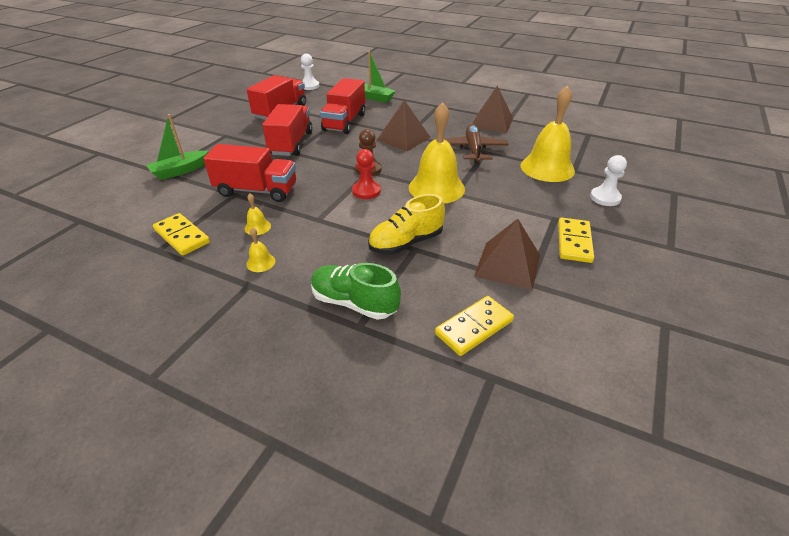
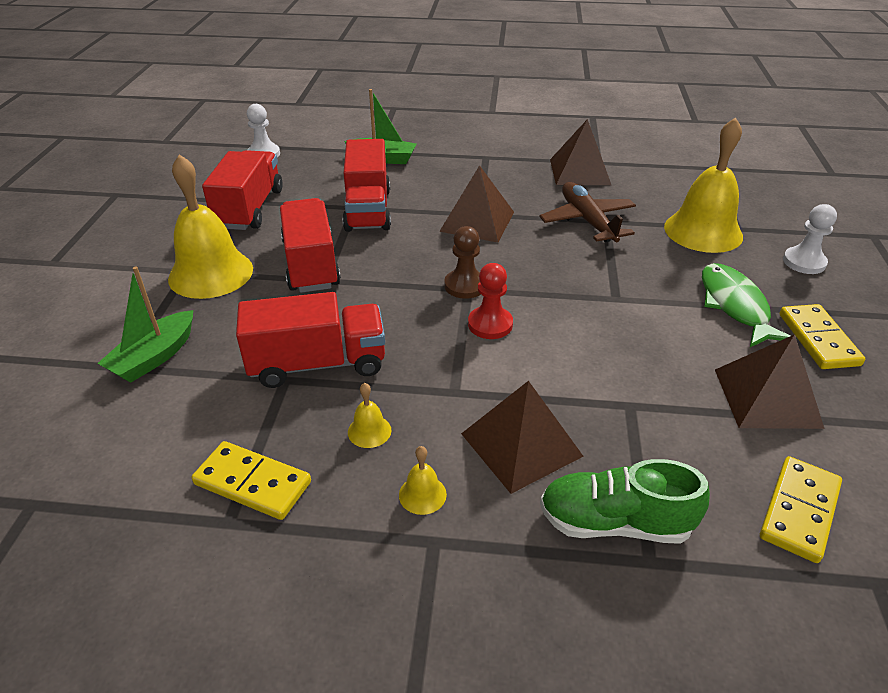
camera: 20 degrees left, 0 degrees up
yellow shoe [368,194,445,255] -> none
yellow bell [409,102,465,204] -> yellow bell moved to [168,154,253,299]
none -> brown pyramid [461,381,584,494]
none -> green fish [702,263,797,347]

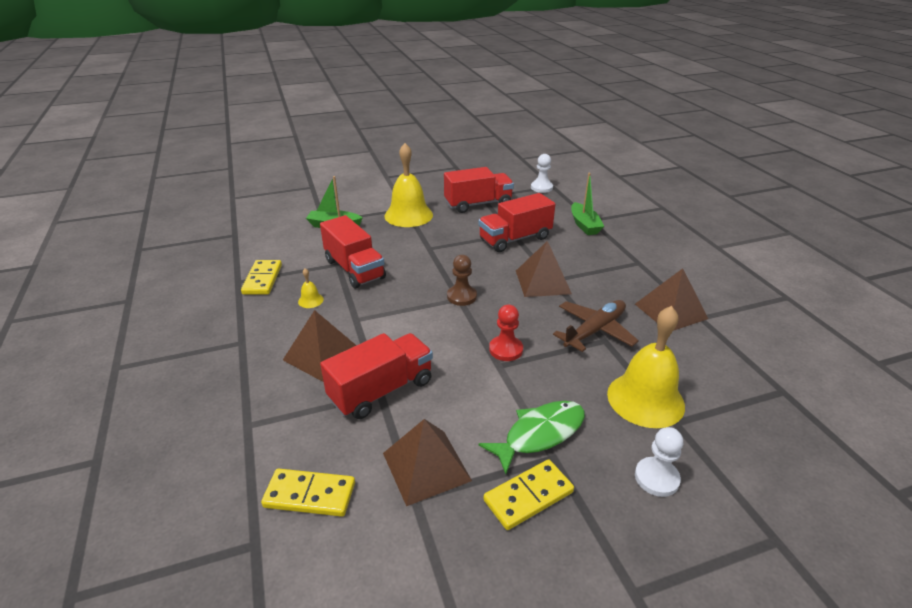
camera: 65 degrees right, 5 degrees down
red truck [280,198,341,293] -> red truck moved to [320,333,433,419]
yellow bell [399,446,447,515] -> none
red pawn [468,263,513,339] -> red pawn moved to [489,305,523,361]
green shoe [540,459,710,544] -> none

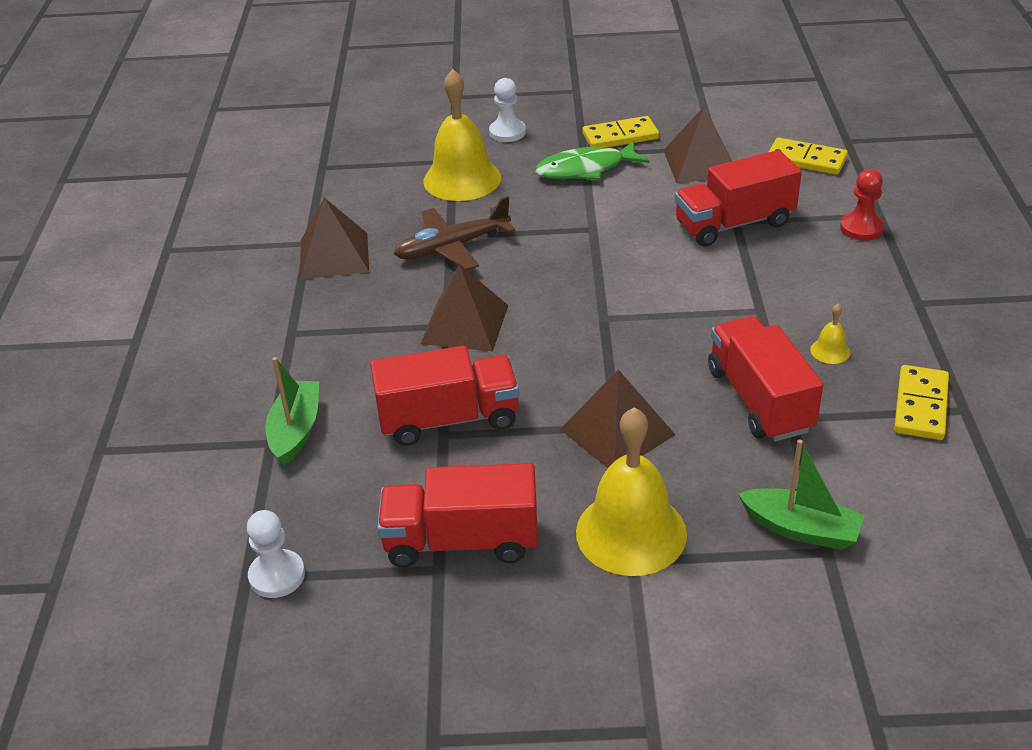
camera: 160 degrees left, 5 degrees up
brown pyramid [283,310,357,382] -> brown pyramid moved to [560,369,675,468]
brown pawn [447,255,477,306] -> none
red pawn [489,305,523,361] -> red pawn moved to [840,169,884,241]

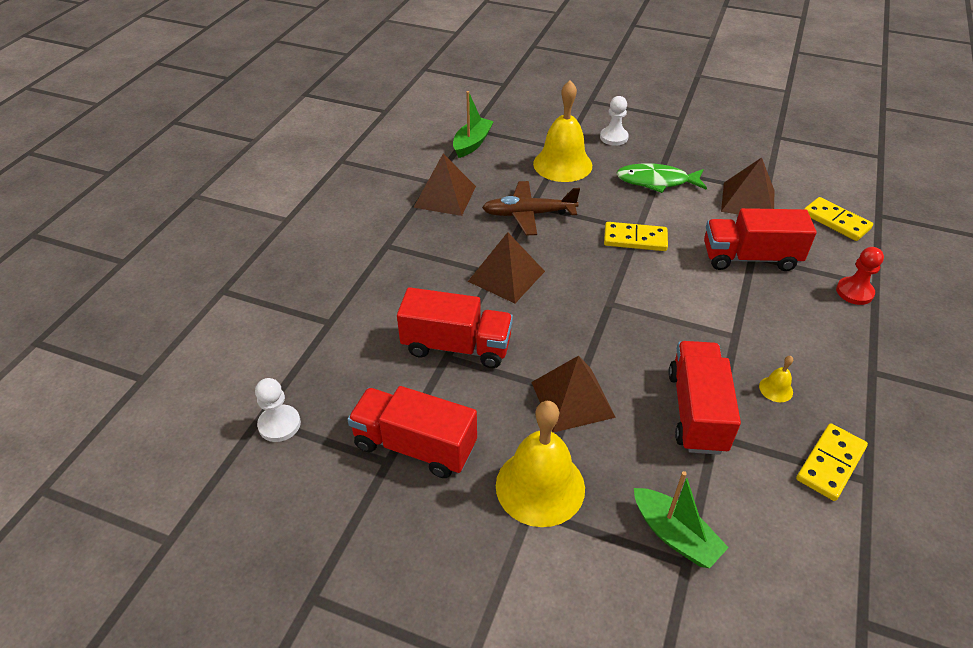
camera: 20 degrees right, 5 degrees up
green boat [265,357,319,466] -> green boat moved to [453,91,494,158]
yellow domino [582,116,659,147] -> yellow domino moved to [604,222,668,251]

